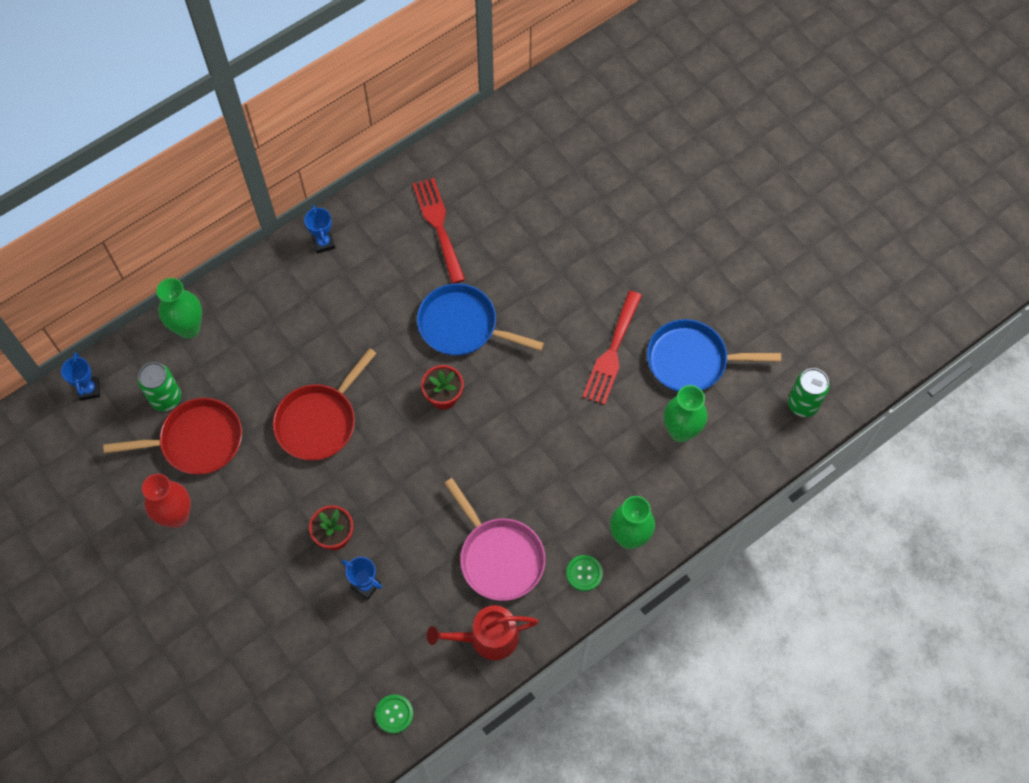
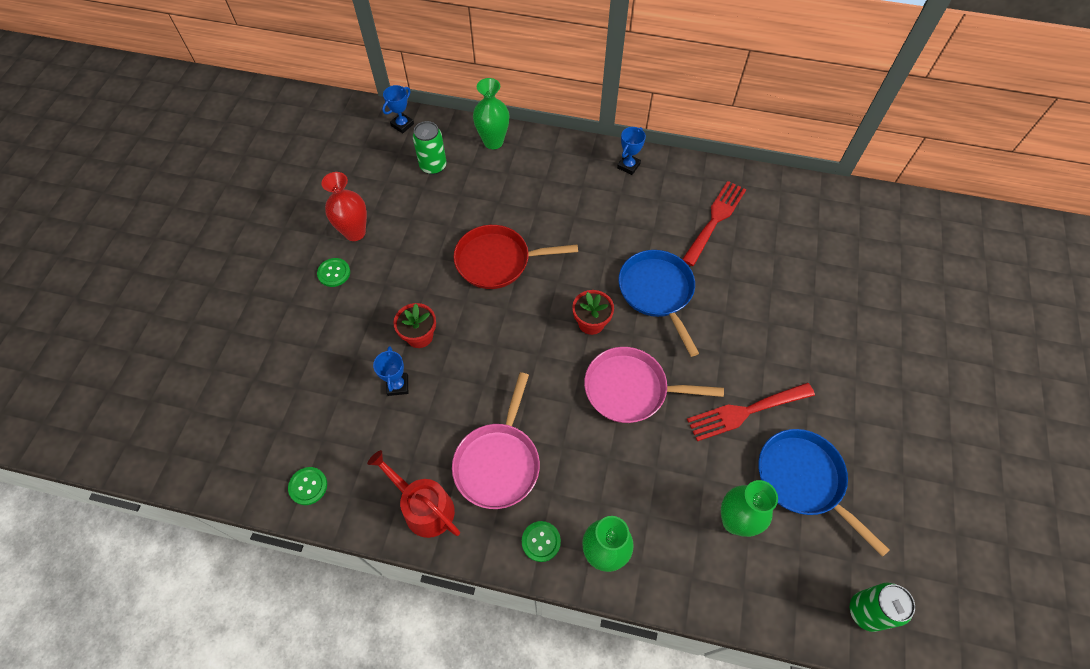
camera: 50 degrees right, 5 degrees down
red pan [103,398,242,475] -> none
none -> green button [317,258,350,287]
none -> pink pan [584,347,724,423]

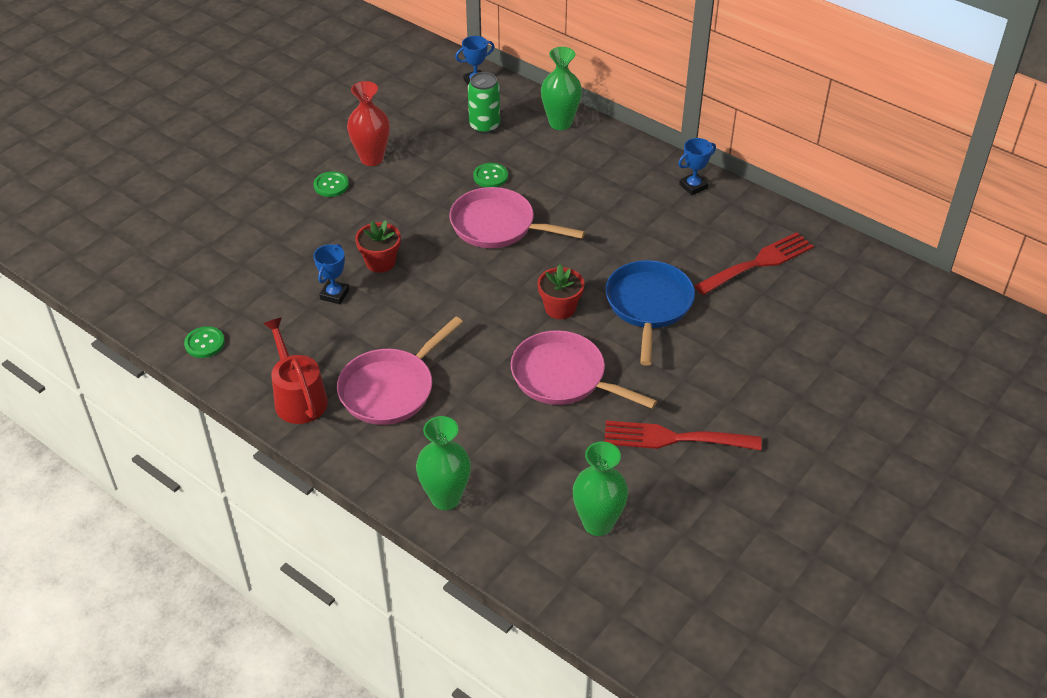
camera: 25 degrees right, 15 degrees down
red pan [454,225,578,289] -> pink pan [449,187,585,248]
green button [522,521,561,562] -> green button moved to [473,163,508,187]
blue pan [758,429,889,557] -> none
green can [850,583,915,632] -> none

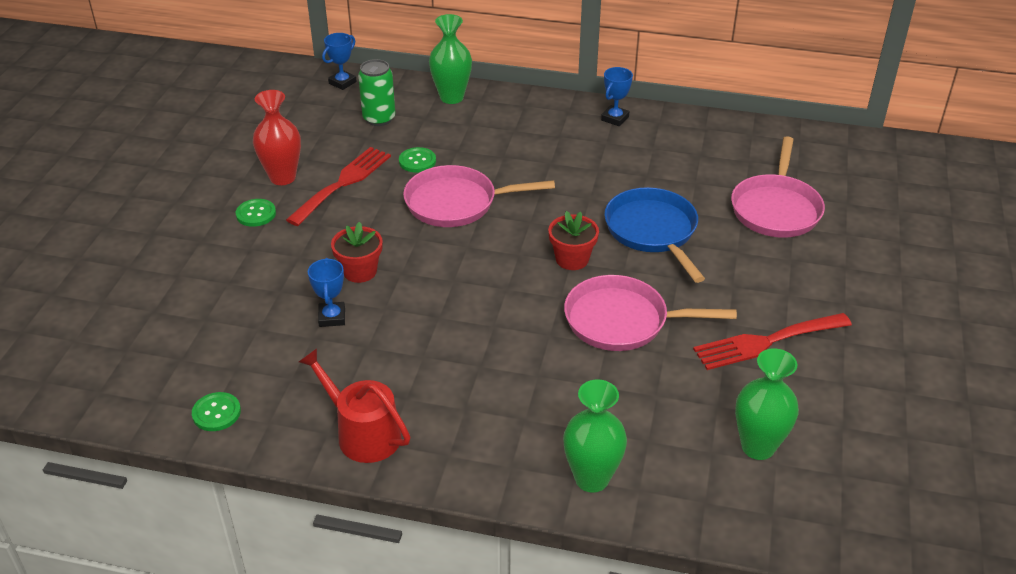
camera: 25 degrees left, 5 degrees down
pink pan [337,316,463,425] -> pink pan moved to [731,136,825,238]
red fork [694,232,814,295] -> red fork moved to [286,147,391,226]

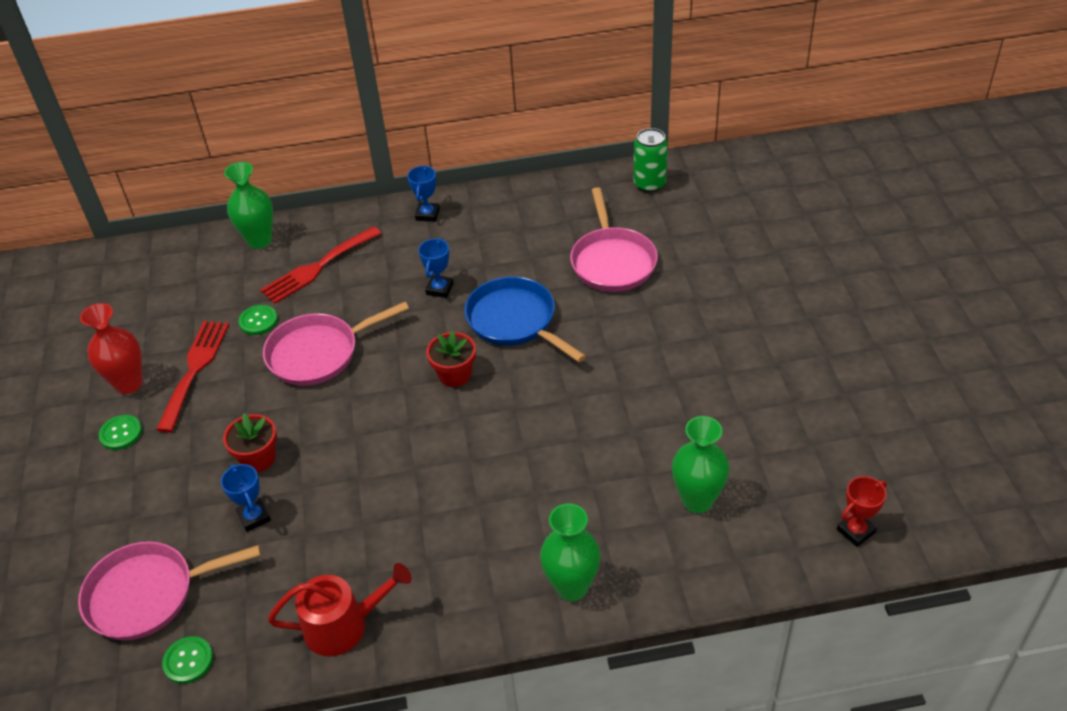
camera: 20 degrees left, 5 degrees up
red watering can [299,348,411,463] -> red watering can turned 150 degrees clockwise [268,563,412,656]
blue trophy [322,33,357,90] -> blue trophy moved to [418,238,453,298]
green can [358,59,396,126] -> green can moved to [634,128,668,193]
pink pan [564,275,737,351] -> pink pan moved to [78,541,261,640]
red fork [693,313,852,370] -> red fork moved to [260,226,382,304]
none -> red trophy [837,476,887,547]

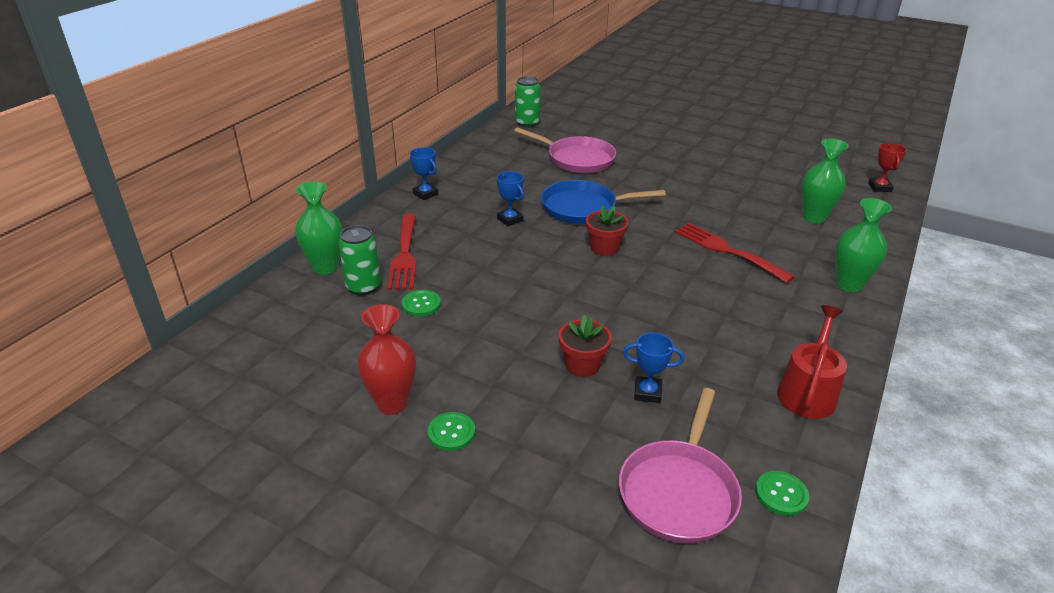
camera: 55 degrees left, 10 degrees down
red fork [156,321,229,432] -> red fork moved to [675,223,795,283]
pink pan [263,302,409,386] -> none
none -> green can [338,225,381,295]

